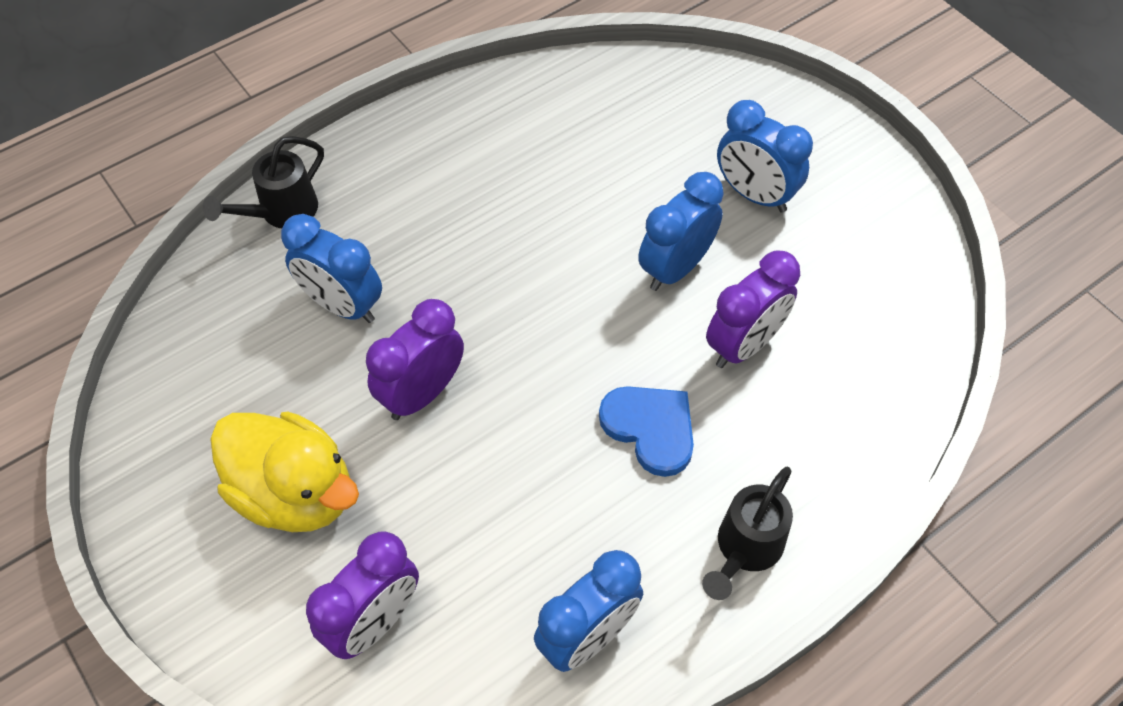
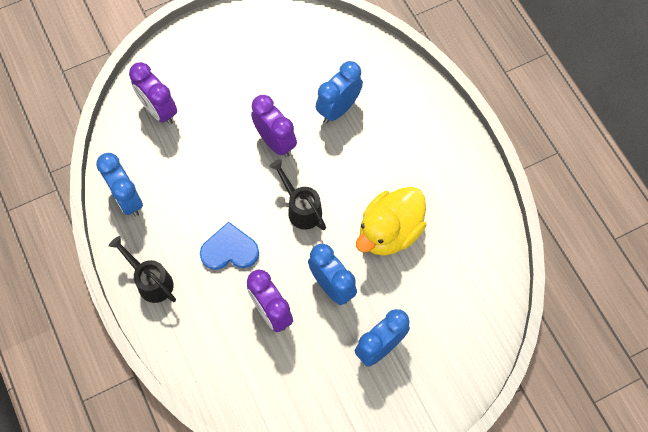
camera: 100 degrees right, 10 degrees up
black watering can [203,136,324,228] -> black watering can moved to [269,159,326,230]
yellow duck [210,411,359,532] -> yellow duck moved to [356,187,426,256]
blue heart [599,386,694,477] -> blue heart turned 150 degrees counterclockwise [200,222,259,270]

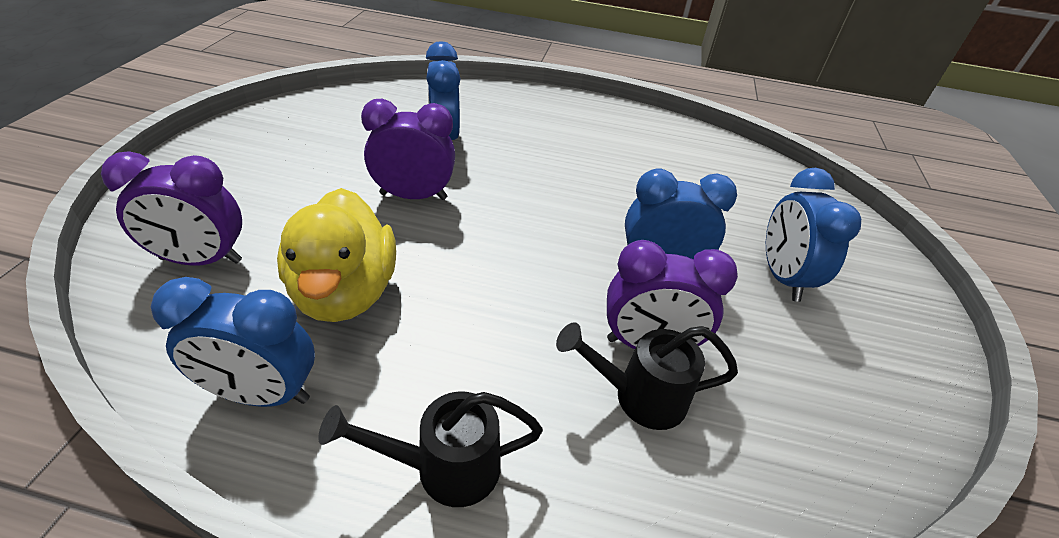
camera: 55 degrees left, 25 degrees down
blue heart [200,222,259,270] -> none
black watering can [269,159,326,230] -> black watering can moved to [556,322,738,430]
yellow duck [356,187,426,256] -> yellow duck moved to [277,188,396,322]

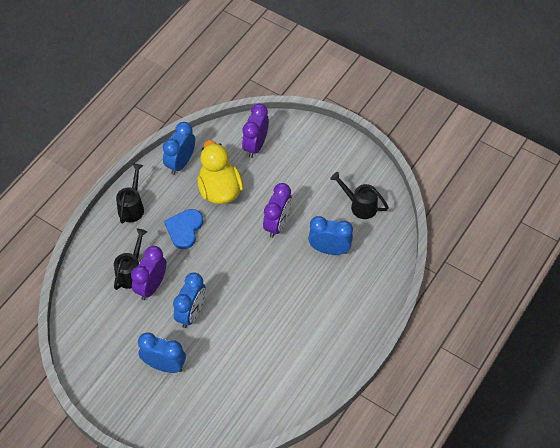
camera: 115 degrees right, 15 degrees up
yellow duck [277,188,396,322] -> yellow duck turned 60 degrees clockwise [197,140,243,204]
none -> blue heart [164,209,203,249]
none -> black watering can [330,172,389,219]

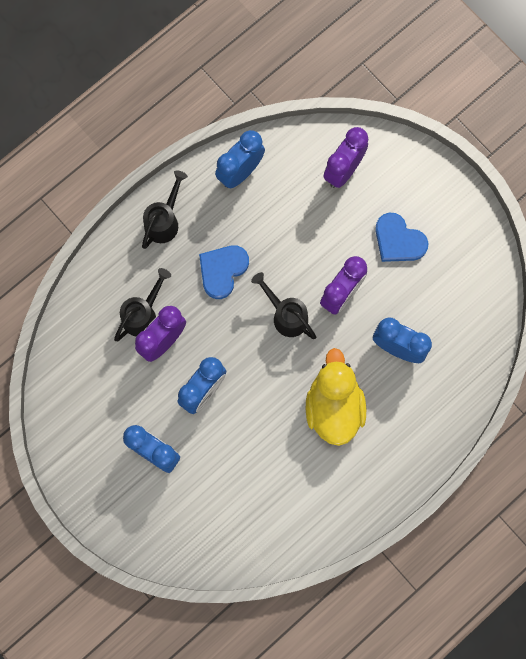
camera: 15 degrees right, 20 degrees up
yellow duck [197,140,243,204] -> yellow duck moved to [306,348,366,446]
black watering can [330,172,389,219] -> black watering can moved to [251,272,316,339]
none -> blue heart [375,213,428,262]

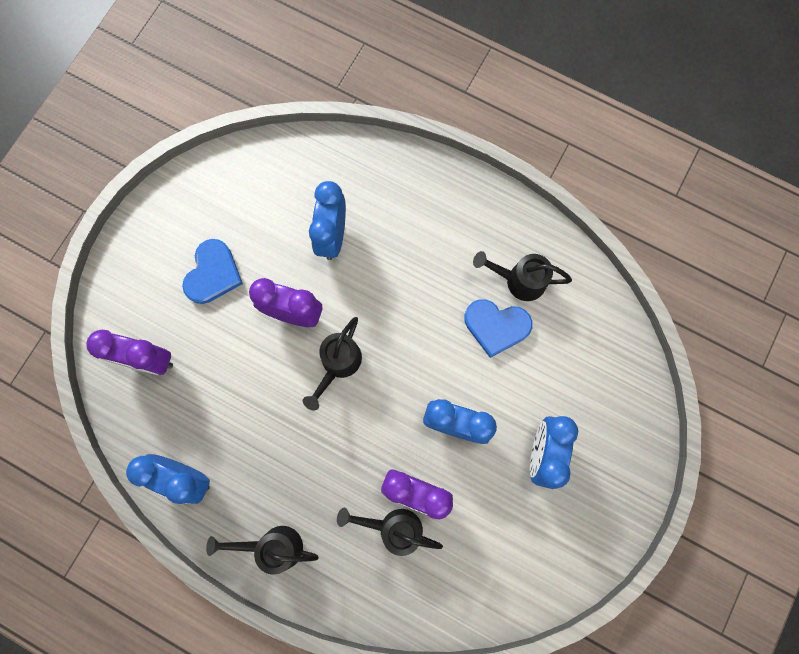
camera: 110 degrees left, 0 degrees up
blue heart [199,245,249,299] -> blue heart moved to [464,299,532,358]
yellow duck [306,348,366,446] -> none
none -> black watering can [473,251,572,301]

